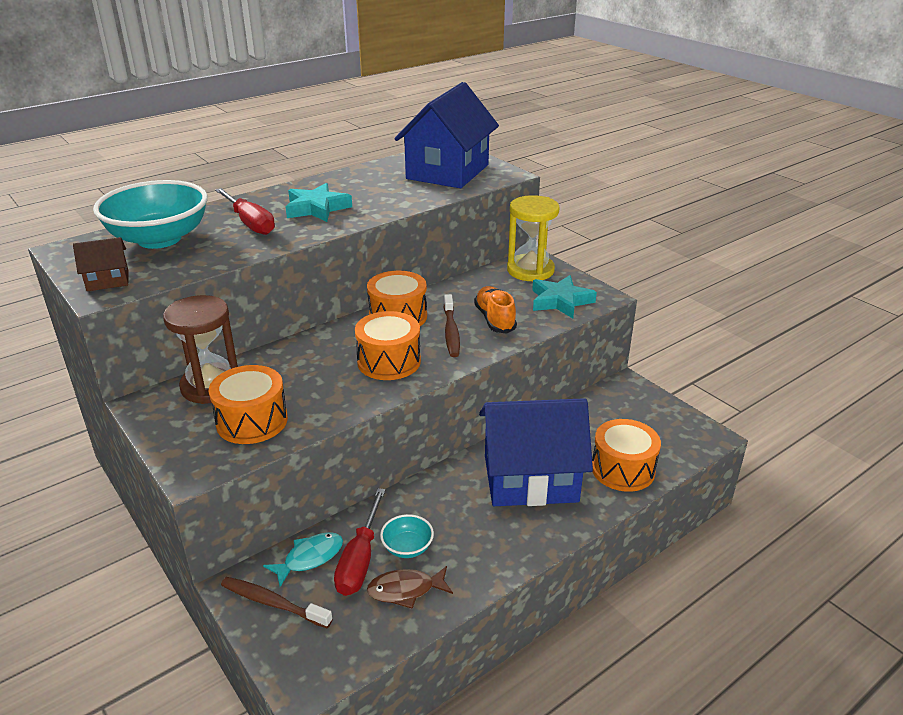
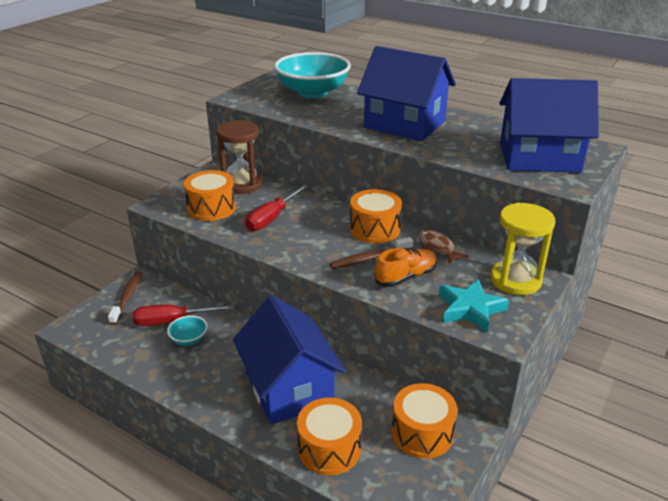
camera: 70 degrees right, 0 degrees up
brown house [73,237,128,291] -> none
red screwdriver [215,188,275,235] -> red screwdriver moved to [245,184,308,231]
turquoise fish [263,532,343,587] -> none
turquoise star [286,183,352,222] -> blue house [357,46,456,141]
orange drum [355,311,421,380] -> orange drum moved to [392,383,457,459]
brown fish [367,566,453,609] -> brown fish moved to [419,229,469,264]

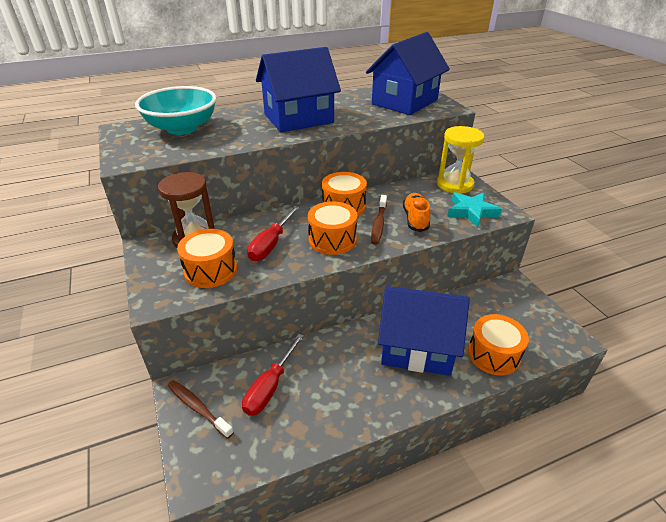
camera: 55 degrees left, 5 degrees up
turquoise bowl [167,315,208,346] -> none
red screwdriver [245,184,308,231] -> red screwdriver turned 45 degrees clockwise [247,206,299,261]
orange drum [392,383,457,459] -> orange drum moved to [308,201,358,255]
brown fish [419,229,469,264] -> none

